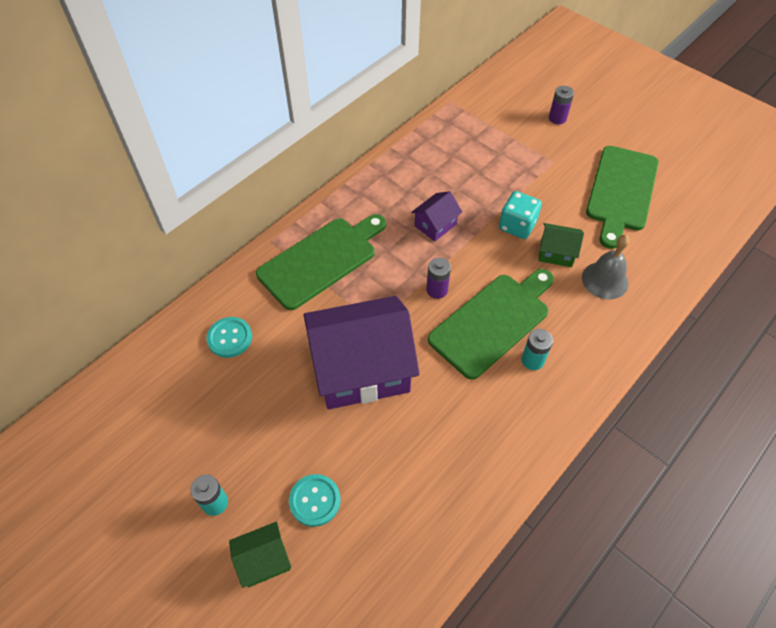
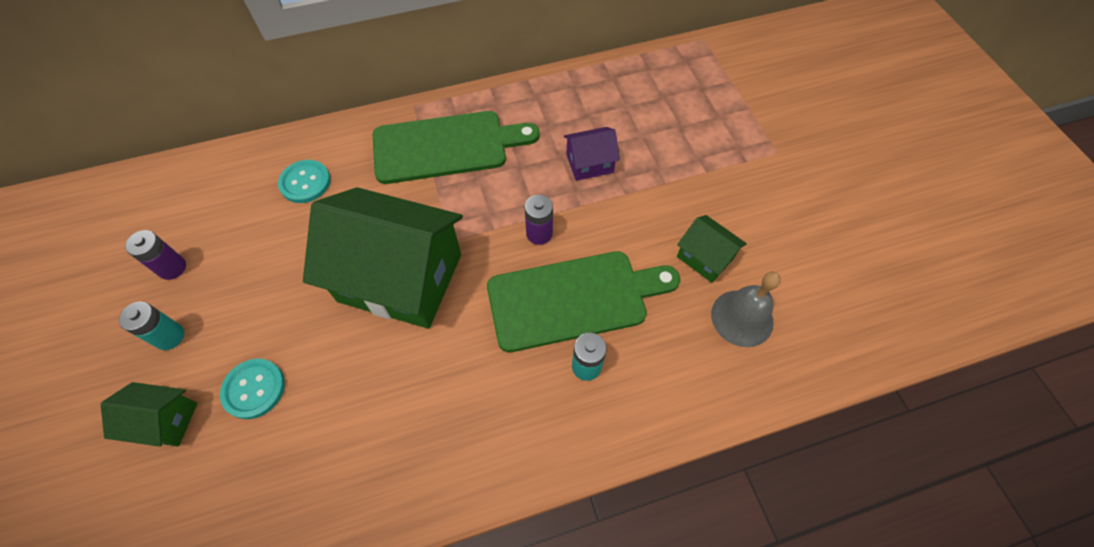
camera: 30 degrees right, 5 degrees up
purple house [304,296,419,409] -> green house [303,187,463,329]
turquoise dice [499,191,542,239] -> none
purple battery [549,86,574,124] -> purple battery moved to [125,230,186,280]
green cutting board [586,146,659,249] -> none

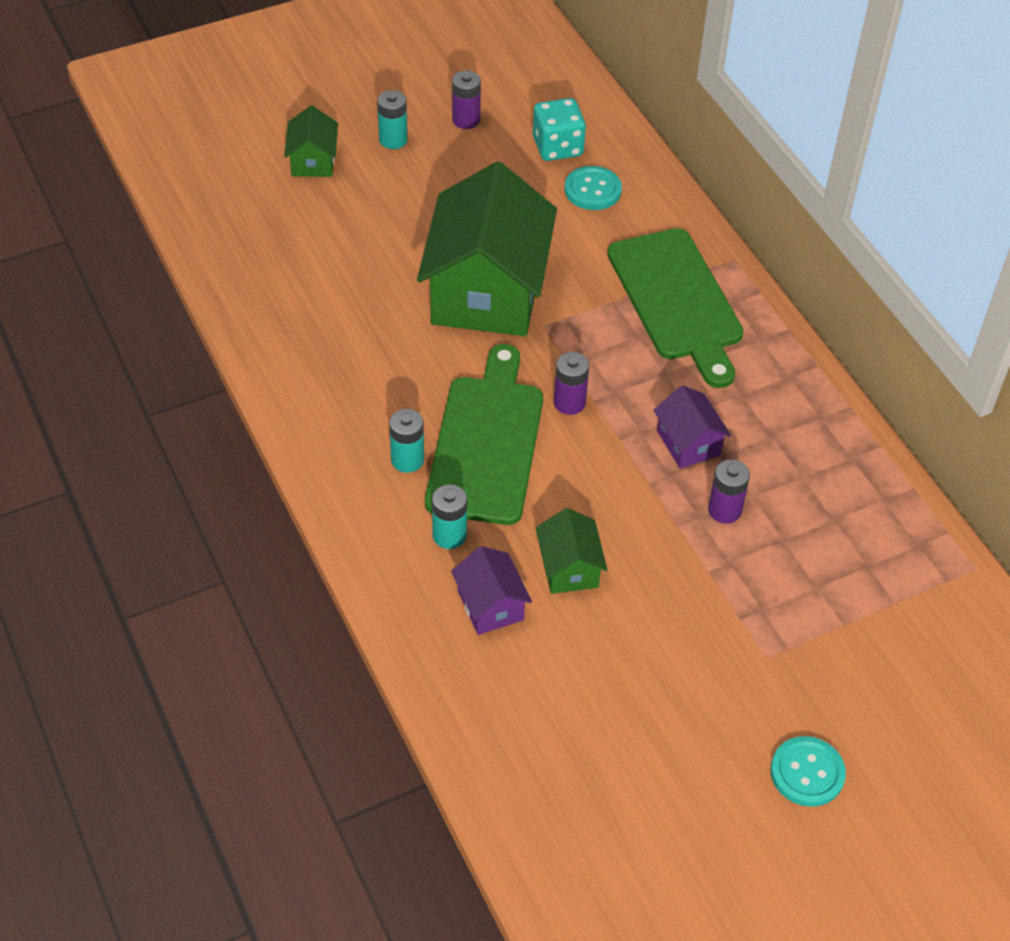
camera: 80 degrees right, 10 degrees down
turquoise button [220,359,285,419] -> turquoise button moved to [771,736,846,807]
green cutting board [487,251,680,352] -> green cutting board turned 150 degrees counterclockwise [425,344,543,525]
green house [677,215,747,283] -> green house turned 45 degrees counterclockwise [535,508,608,594]
grey bell [711,272,781,347] -> purple house [451,546,532,635]
none -> turquoise battery [432,484,467,549]
none -> turquoise dice [533,98,586,161]
none -> purple battery [708,459,750,524]

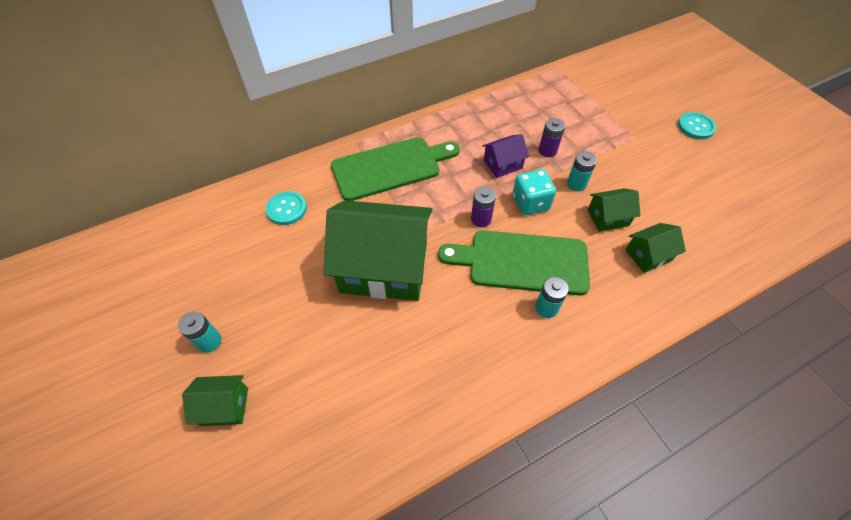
camera: 90 degrees left, 5 degrees up
turquoise battery [432,484,467,549] -> turquoise battery moved to [567,151,597,191]
purple house [451,546,532,635] -> green house [625,223,686,273]
purple battery [452,70,481,129] -> none
turquoise dice [533,98,586,161] -> turquoise dice moved to [513,169,556,215]

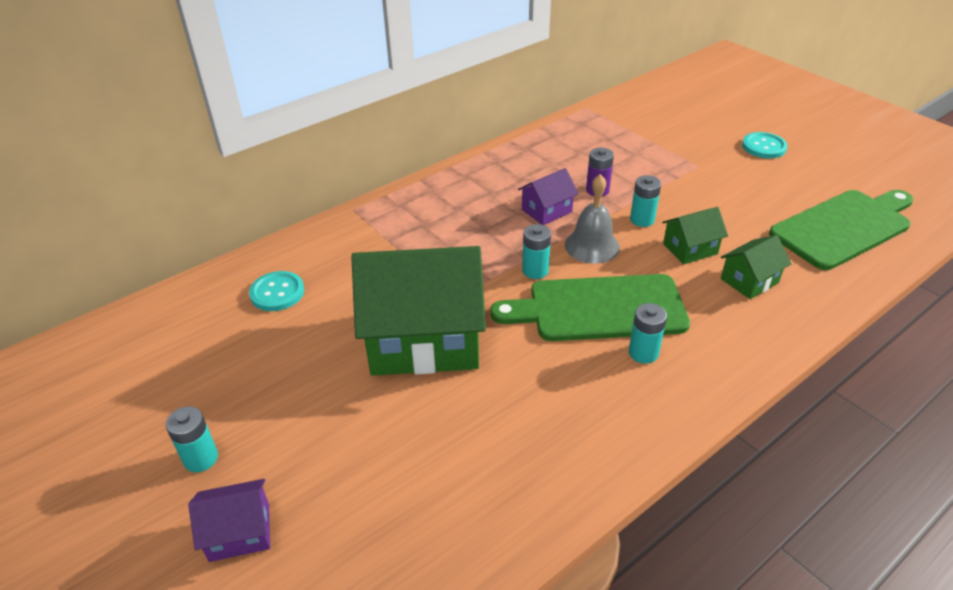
camera: 10 degrees left, 15 degrees down
green house [182,375,248,426] -> purple house [188,479,270,562]
green cutting board [331,137,460,201] -> green cutting board moved to [769,190,913,270]
purple battery [471,187,496,227] -> turquoise battery [522,224,551,279]
turquoise dice [513,169,556,215] -> grey bell [565,174,620,264]

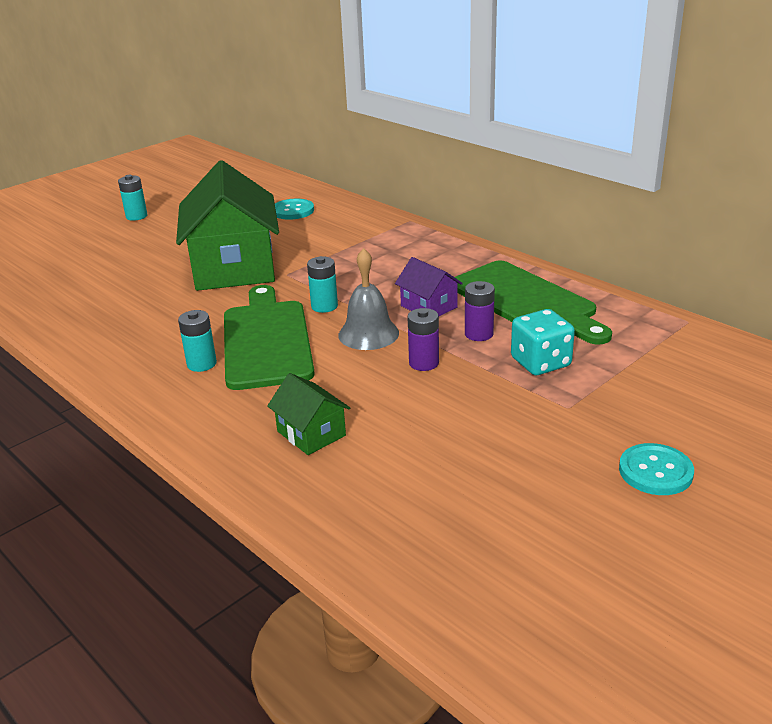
camera: 85 degrees right, 10 degrees down
purple house [188,479,270,562] -> none
turquoise battery [630,175,661,227] -> purple battery [408,308,439,371]
green house [662,207,728,264] -> none
green cutting board [769,190,913,270] -> green cutting board moved to [455,260,612,345]
none -> turquoise dice [511,309,575,375]

